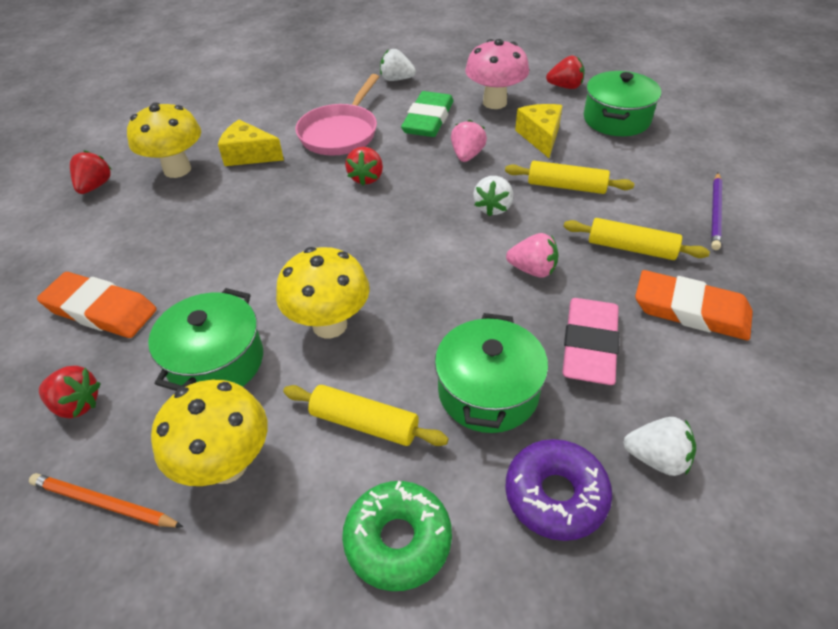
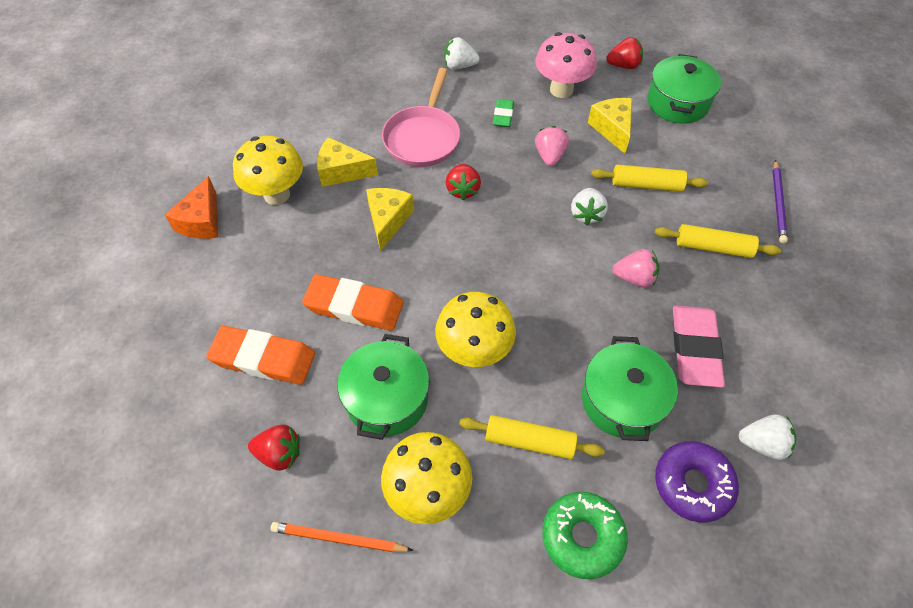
camera: 10 degrees left, 10 degrees up
red strawberry [70,150,111,194] -> orange cheese [164,176,218,239]
green eraser [401,91,453,137] -> green eraser [493,99,514,127], size x0.54
orange eraser [635,270,753,340] -> orange eraser moved to [302,274,403,331]
none -> yellow cheese [366,188,414,251]

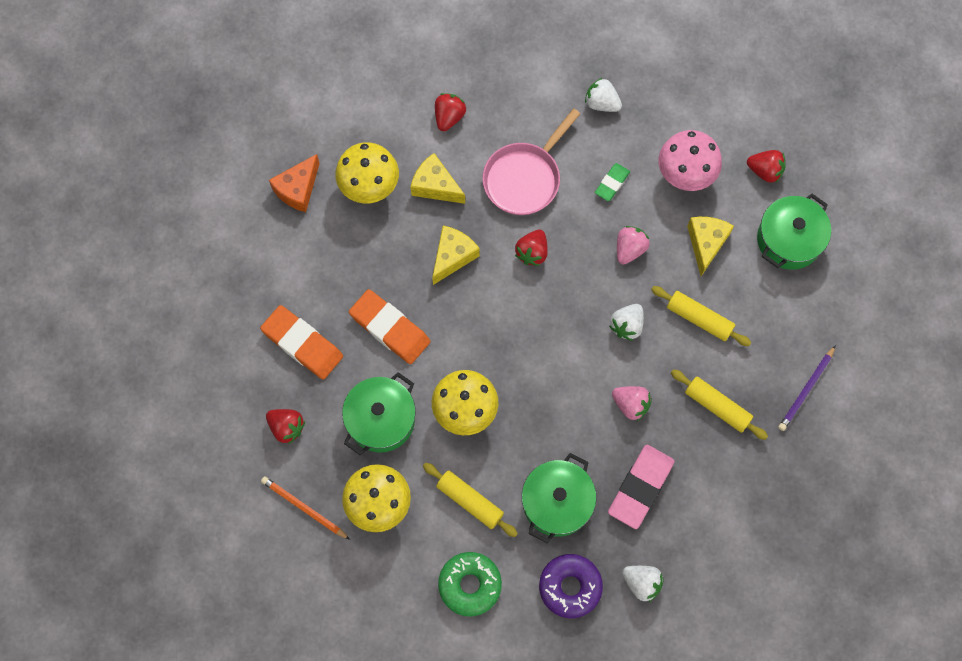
camera: 25 degrees right, 15 degrees up
none -> red strawberry [435,93,466,131]

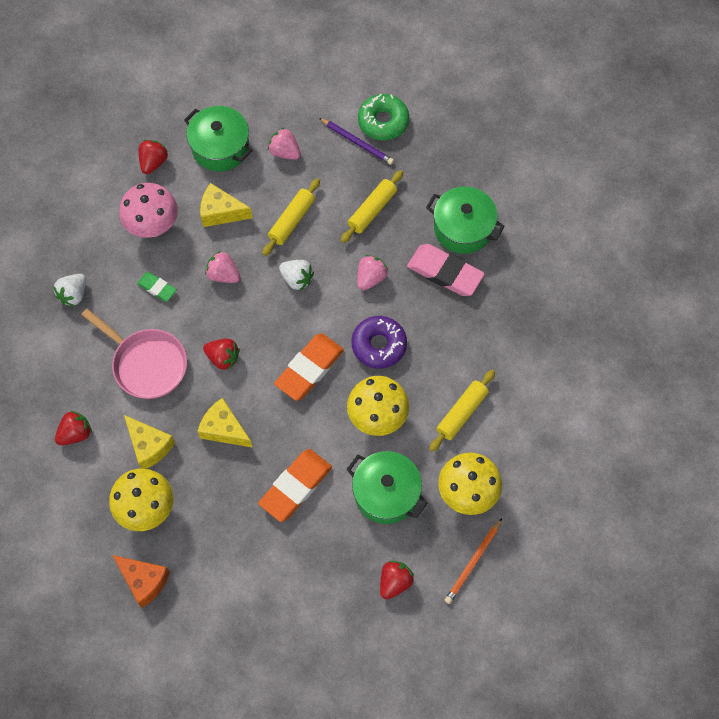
camera: 90 degrees left, 5 degrees down
orange eraser [260,305,343,379] -> orange eraser moved to [274,333,344,401]
yellow cheese [411,153,465,204] -> yellow cheese turned 75 degrees counterclockwise [124,415,175,469]
red strawberry [435,93,466,131] -> red strawberry turned 120 degrees clockwise [55,411,92,445]
green donut [438,552,502,616] -> green donut moved to [358,94,409,140]
green pot [522,453,596,543] -> green pot moved to [426,187,505,254]
purple donut [539,554,603,618] -> purple donut moved to [352,316,407,369]
white strawberry [622,566,664,603] -> none
none -> pink strawberry [268,127,301,160]

